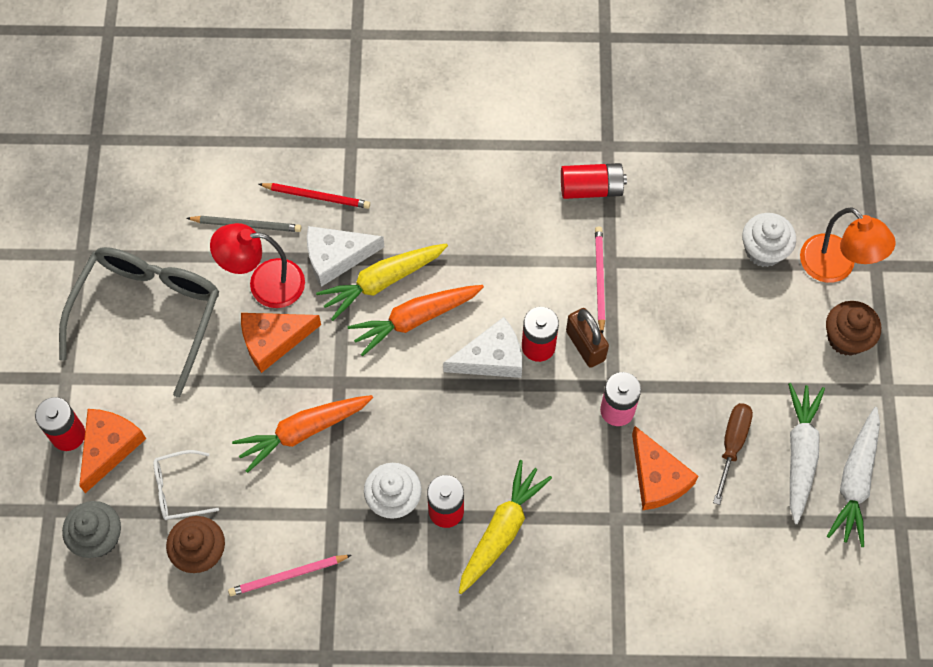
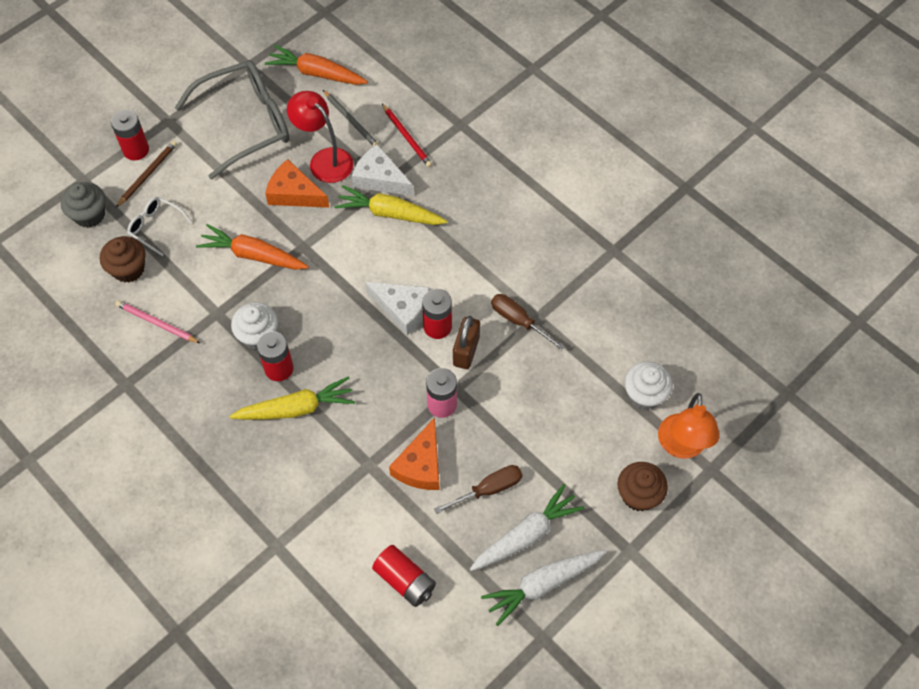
camera: 45 degrees right, 5 degrees down
orange cheese [79,409,146,493] -> brown pencil [116,141,177,207]
orange carrot [348,285,484,356] -> orange carrot moved to [265,45,368,85]
red battery [561,163,627,199] -> red battery moved to [372,545,436,607]
pink pencil [595,227,605,334] -> brown screwdriver [491,294,565,350]

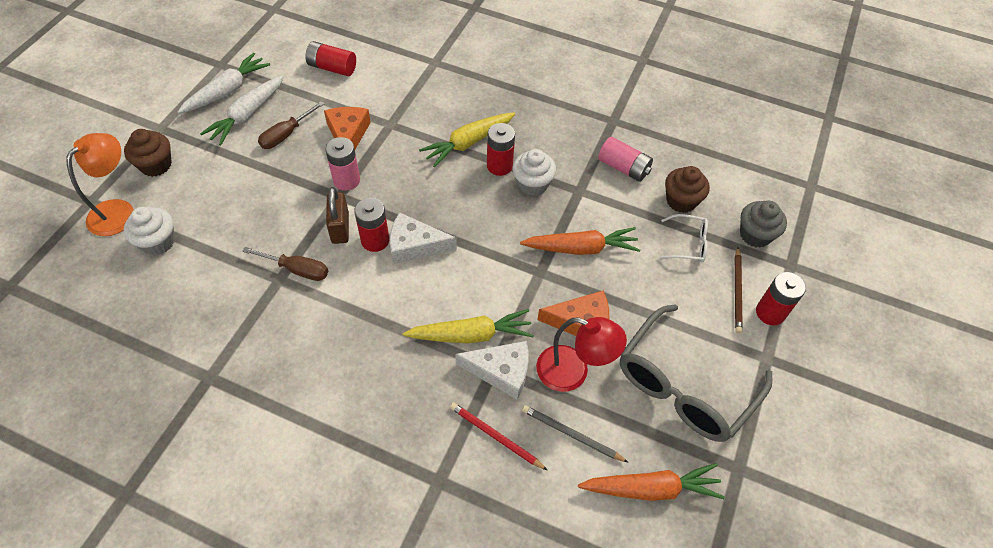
camera: 155 degrees right, 5 degrees down
pink pencil [115,300,200,343] -> pink battery [598,137,653,182]
orange lamp [658,393,720,459] -> orange lamp turned 45 degrees clockwise [66,133,134,236]

